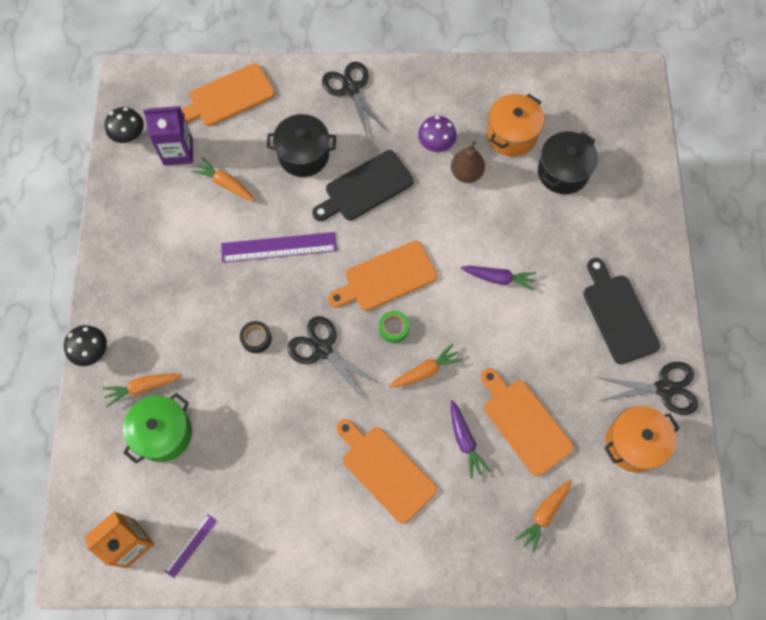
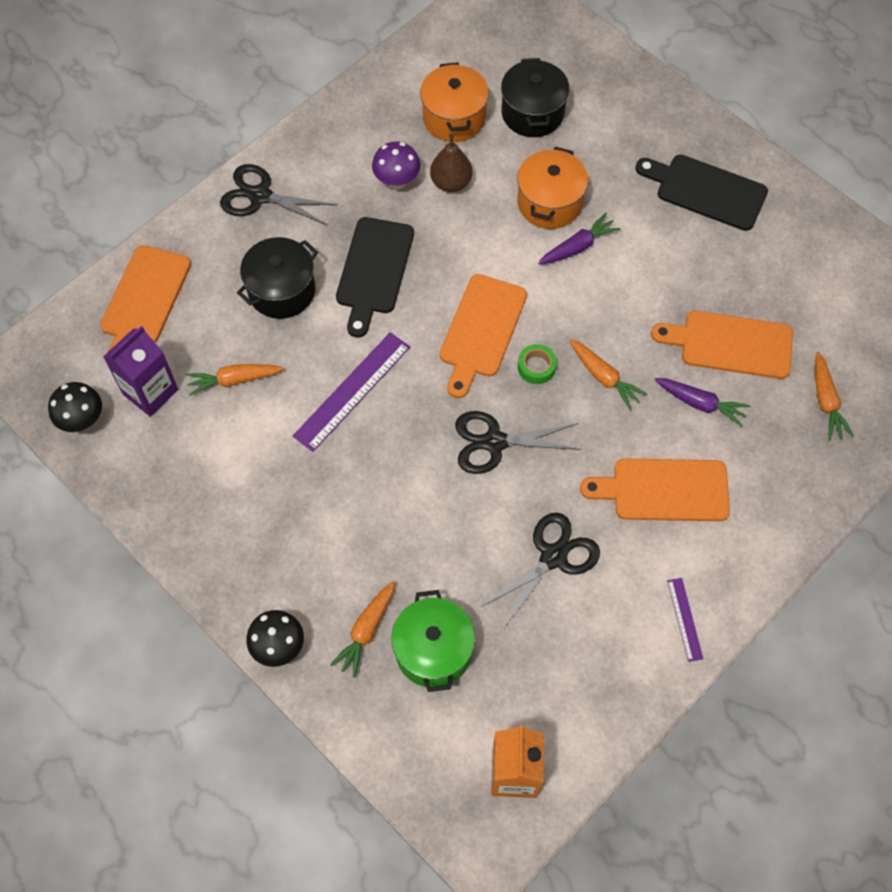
camera: 45 degrees left, 5 degrees down
purple ruler [165,514,217,578] -> purple ruler moved to [667,578,703,662]
black tape [240,321,272,353] -> none
orange carrot [389,343,463,388] -> orange carrot turned 120 degrees clockwise [570,339,647,410]
black scissors [596,362,698,415] -> black scissors moved to [481,512,600,628]
orange pot [604,406,680,473] -> orange pot moved to [517,147,588,229]

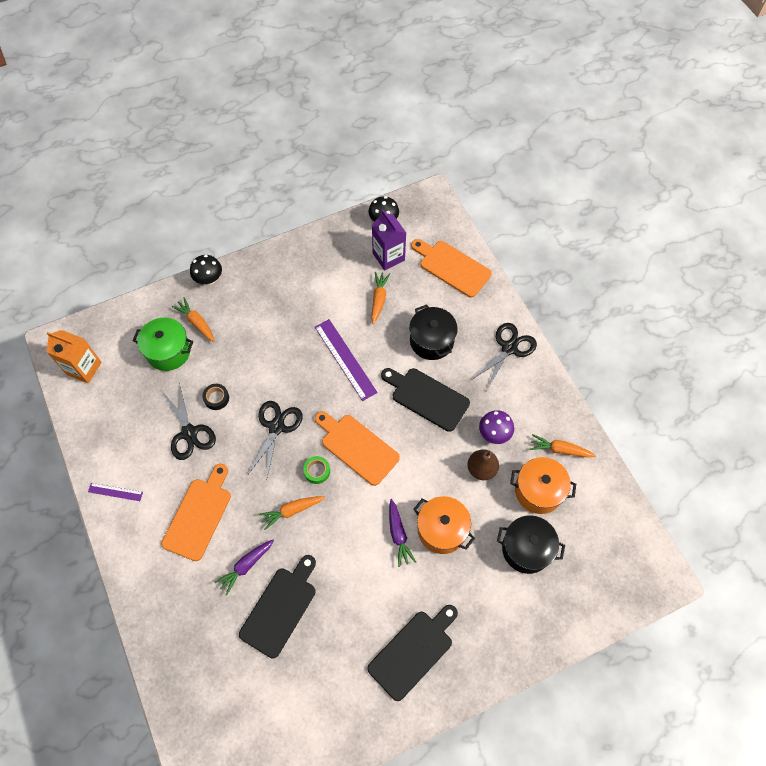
camera: 110 degrees right, 0 degrees up
orange cutting board [651,311,793,379] -> black cutting board [239,555,316,658]
orange carrot [815,352,854,440] -> orange carrot moved to [530,434,596,458]
none -> black tape [202,384,229,410]

